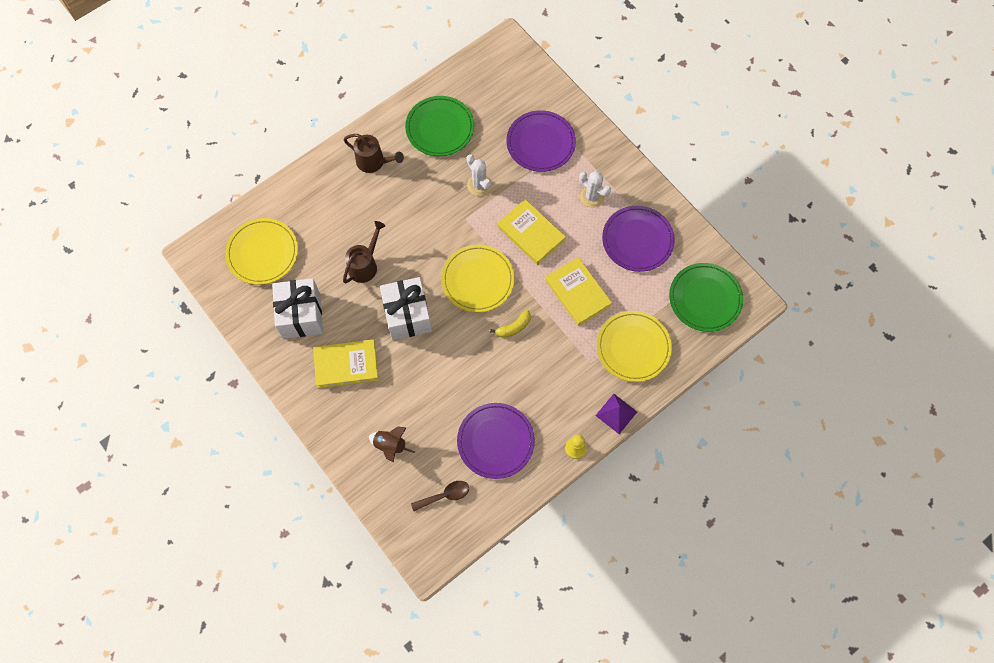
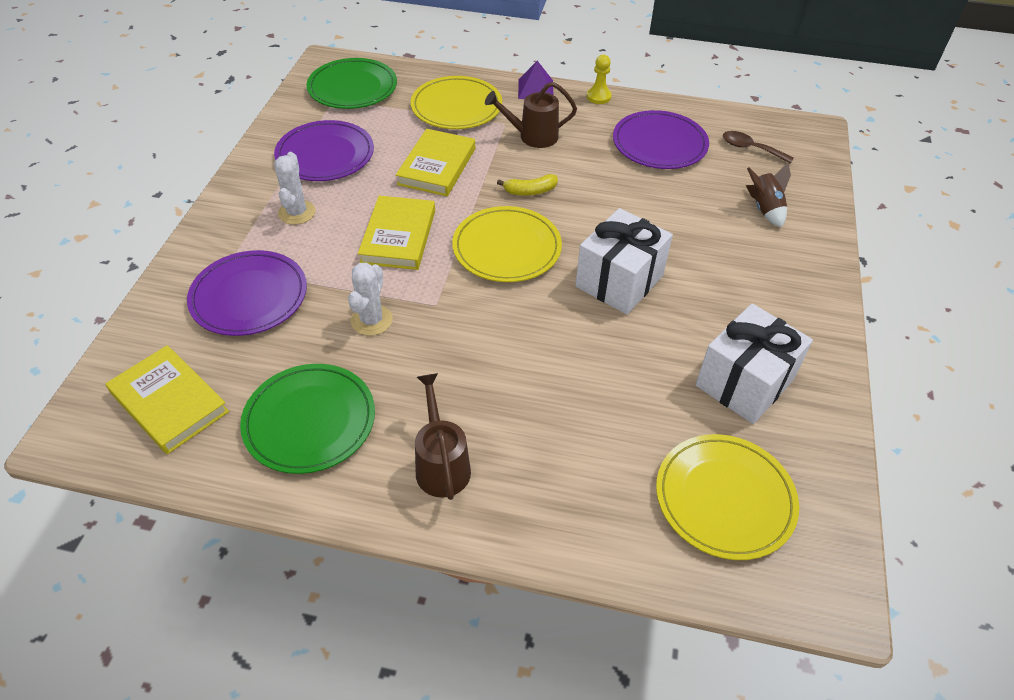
camera: 130 degrees left, 20 degrees down
yellow book [313,339,379,388] -> yellow book moved to [105,345,229,454]
brown watering can [343,221,385,284] -> brown watering can moved to [485,82,577,148]
yellow banana [490,310,531,338] -> yellow banana turned 150 degrees clockwise [497,174,558,195]

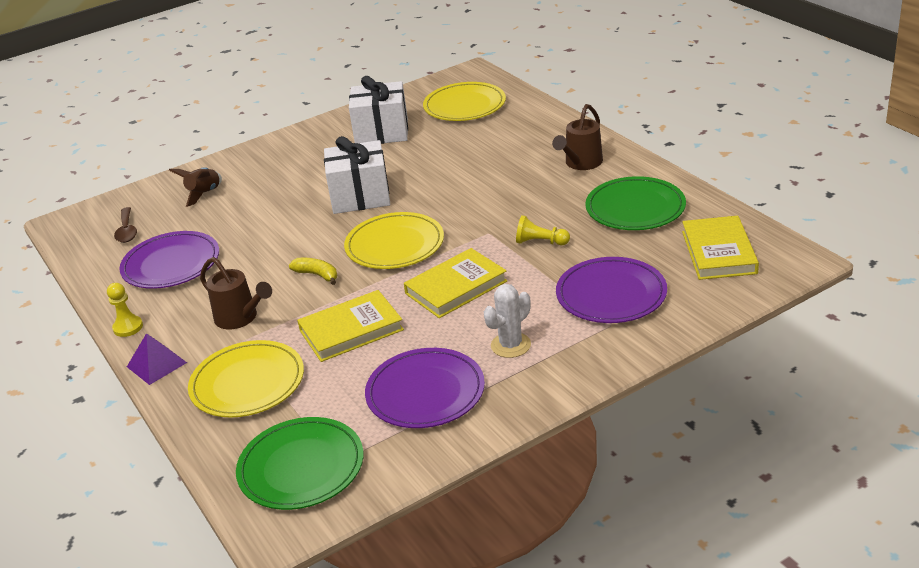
camera: 130 degrees left, 15 degrees down
white cactus [348,262,393,336] -> yellow pawn [516,215,570,245]

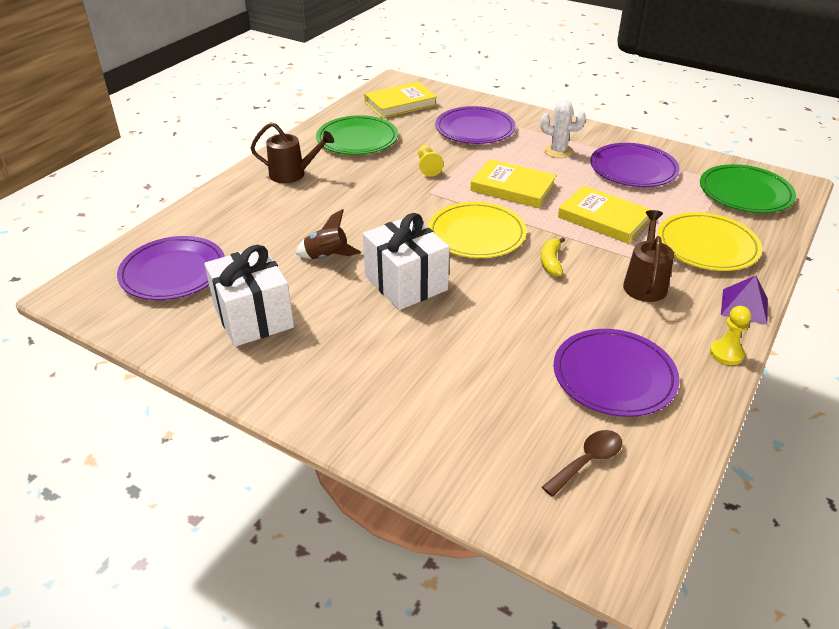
camera: 120 degrees left, 5 degrees up
brown rocket [169,167,222,207] -> brown rocket moved to [295,209,361,259]
yellow plate [423,82,506,121] -> purple plate [117,236,225,300]

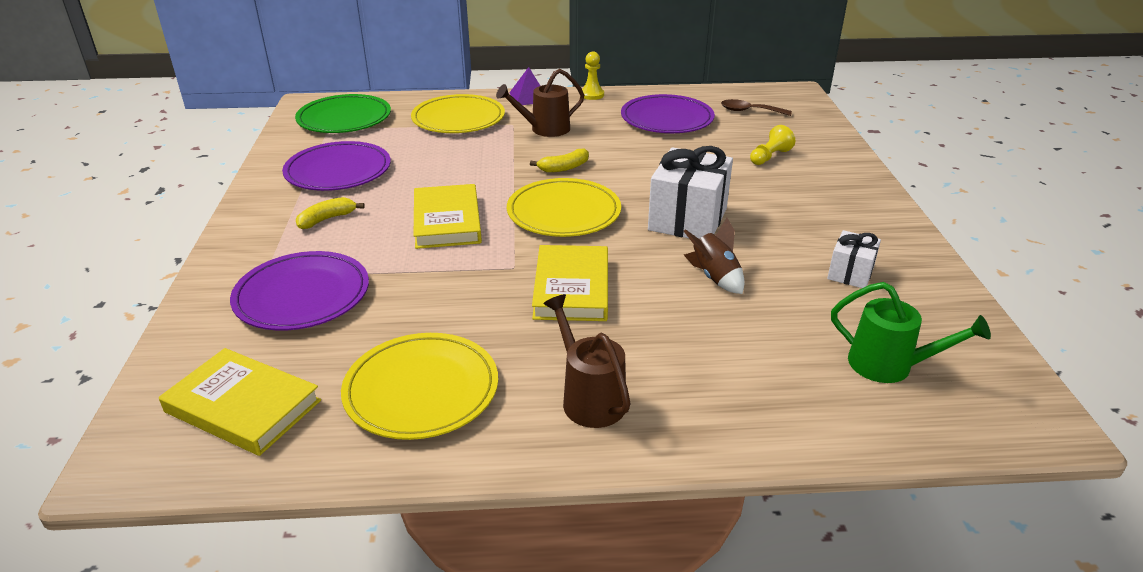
camera: 125 degrees left, 5 degrees down
purple plate [117,236,225,300] -> green watering can [831,282,991,383]
white gift [204,245,294,347] -> white gift [827,230,881,288], size x0.54
green plate [316,115,398,155] -> yellow plate [341,333,498,440]
yellow pawn [418,145,444,177] -> yellow pawn moved to [750,125,796,165]
white cactus [540,100,586,158] -> yellow banana [296,197,365,229]
yellow book [558,186,652,244] -> yellow book moved to [532,245,608,321]

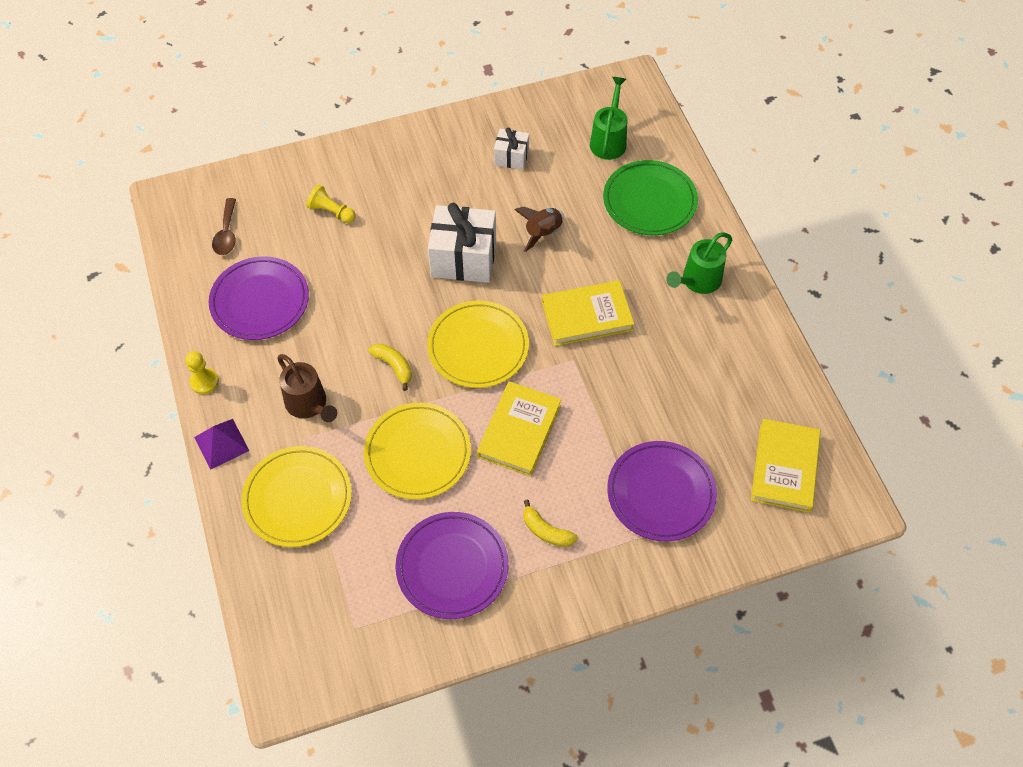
camera: 105 degrees left, 25 degrees up
green plate [295,94,391,133] -> green plate moved to [603,160,698,235]
yellow plate [341,333,498,440] -> yellow plate moved to [364,403,471,500]
yellow book [414,184,482,249] -> yellow book turned 45 degrees counterclockwise [477,381,561,476]
brown watering can [543,294,631,428] -> green watering can [666,232,732,294]

